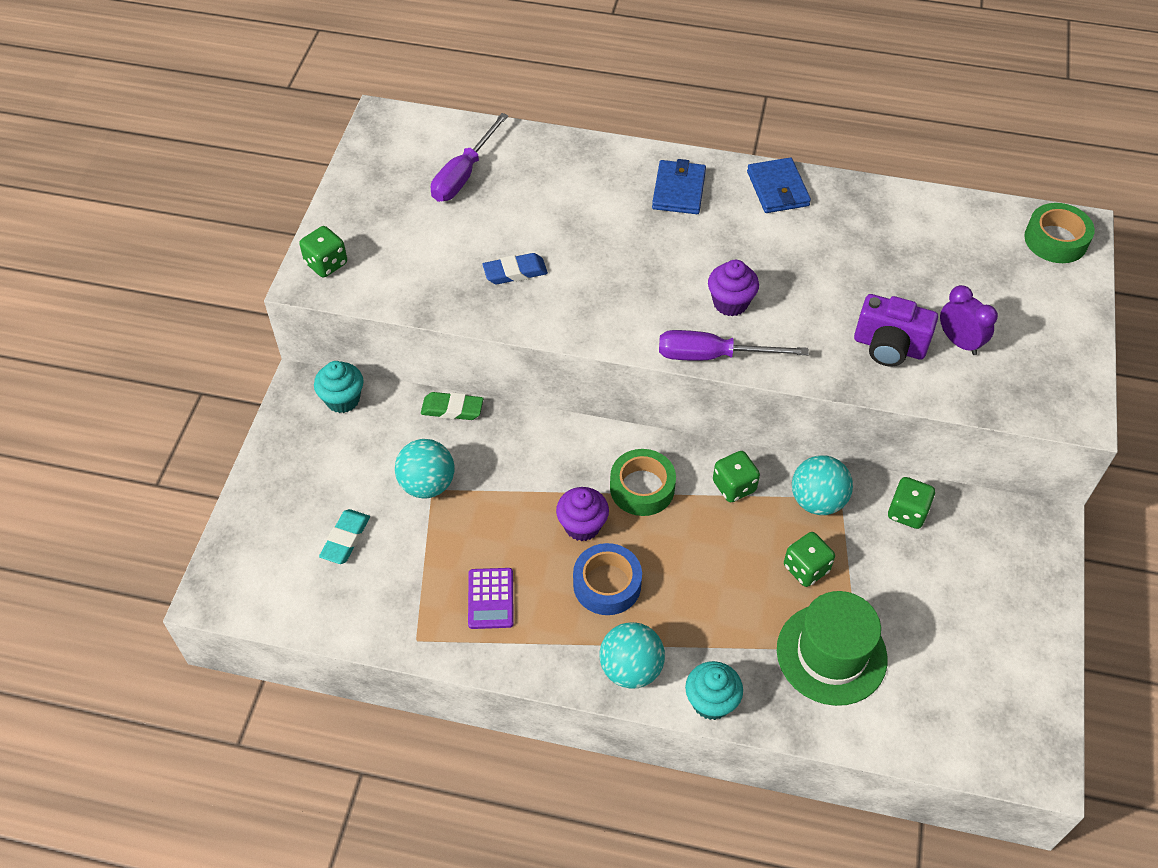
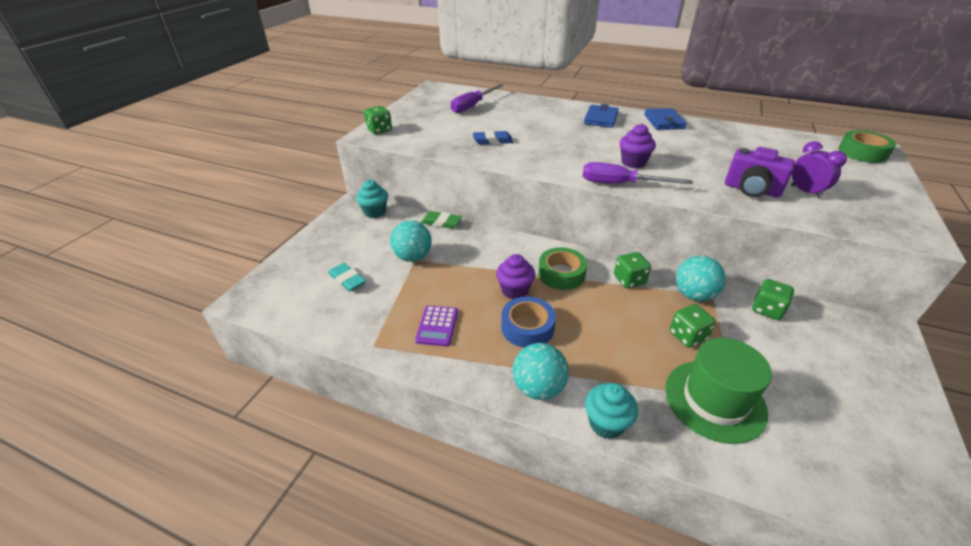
camera: 10 degrees right, 15 degrees down
turquoise eraser [319,509,370,564] -> turquoise eraser turned 75 degrees counterclockwise [328,263,366,291]

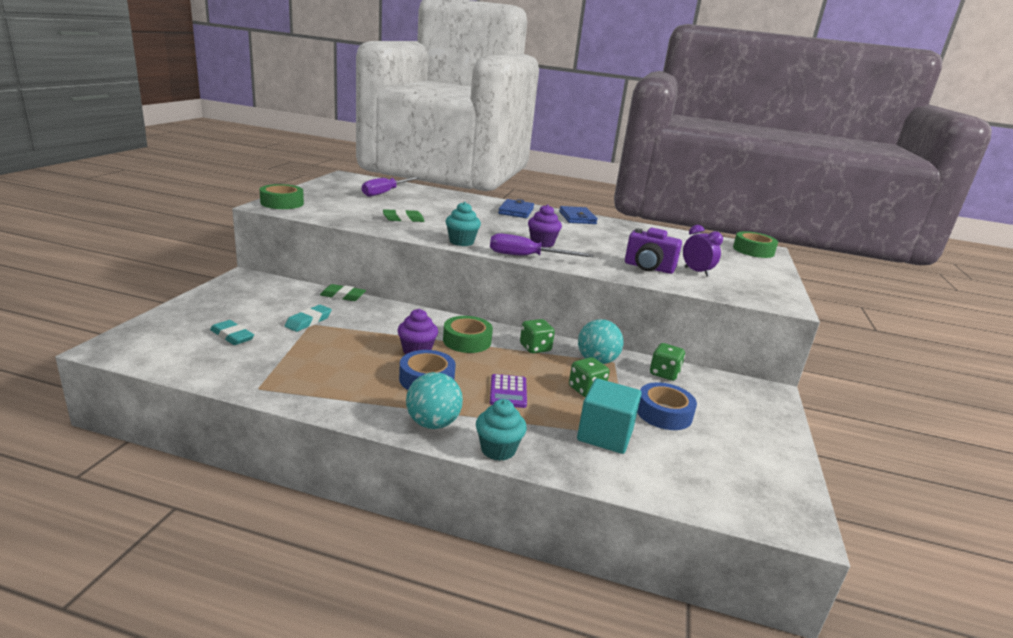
camera: 10 degrees left, 15 degrees down
turquoise cupcake [356,180,388,218] -> turquoise cupcake moved to [445,202,481,246]
green dice [364,106,392,134] -> green tape [259,184,304,209]
turquoise ball [390,220,432,262] -> turquoise eraser [285,305,332,332]
purple calculator [415,306,458,346] -> purple calculator moved to [490,374,527,408]
blue eraser [473,131,513,145] -> green eraser [383,209,425,222]
green hat [665,338,772,444] -> turquoise cube [577,378,642,454]
none -> blue tape [637,382,697,430]

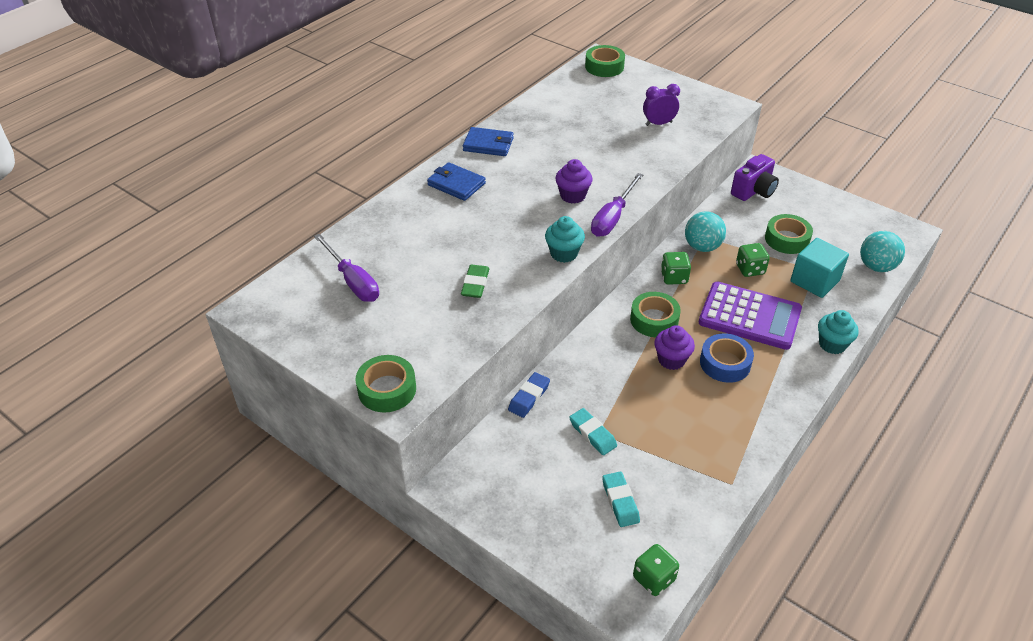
camera: 65 degrees left, 20 degrees up
turquoise eraser [210,320,254,345] -> turquoise eraser turned 75 degrees counterclockwise [602,472,640,527]
green eraser [320,284,366,301] -> blue eraser [508,372,550,418]
turquoise ball [406,372,463,429] -> turquoise ball moved to [860,231,905,272]
purple calculator [490,374,527,408] -> purple calculator [699,282,802,350], size x2.02
purple camera [625,228,682,274] -> purple camera moved to [731,154,779,201]
blue tape [637,382,697,430] -> green tape [765,214,813,254]
green dice [650,343,685,381] -> green dice moved to [633,544,679,596]

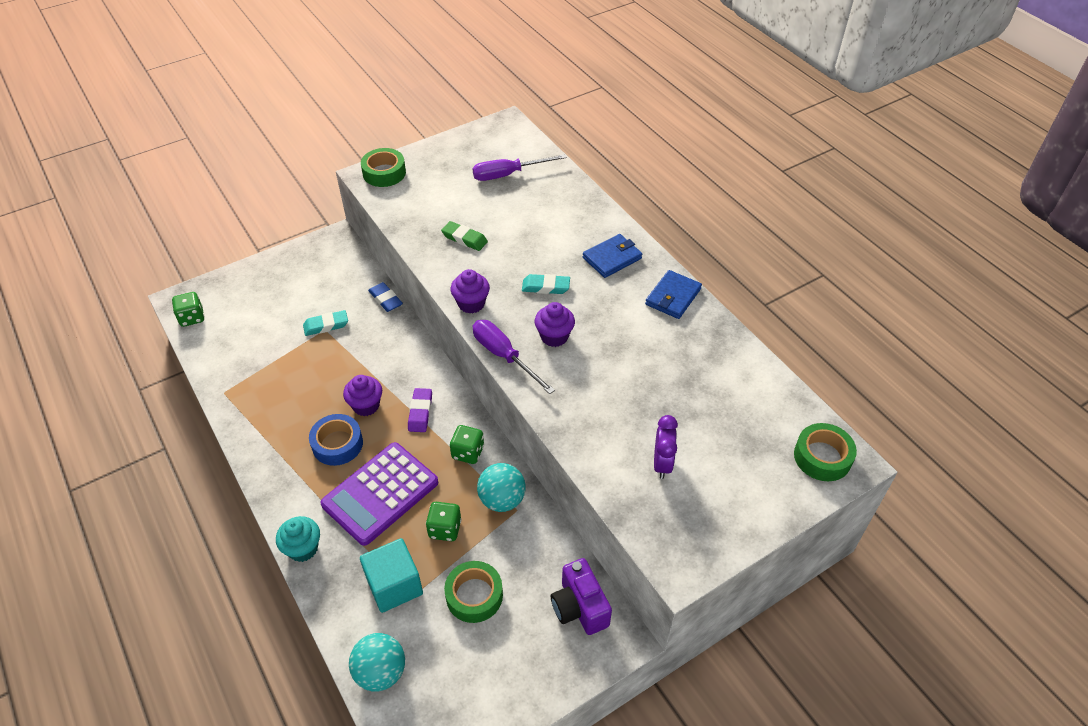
camera: 110 degrees right, 5 degrees up
turquoise cupcake [545,216,585,263] -> purple cupcake [450,269,490,313]
turquoise eraser [602,472,640,527] -> turquoise eraser moved to [522,274,570,294]
green tape [630,292,681,337] -> purple eraser [408,388,432,432]

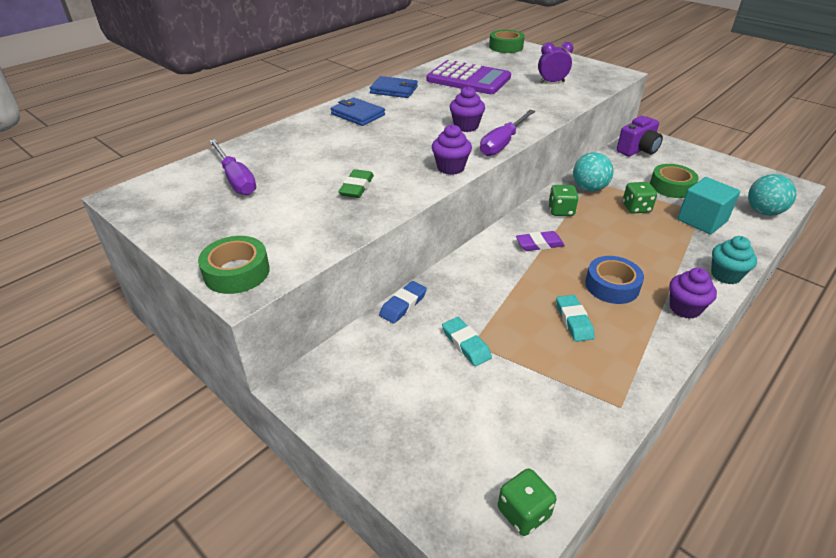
camera: 105 degrees left, 10 degrees down
purple calculator [320,442,438,546] -> purple calculator moved to [426,60,511,94]
purple cupcake [343,375,382,416] -> purple cupcake moved to [669,268,717,319]
turquoise eraser [522,274,570,294] -> turquoise eraser moved to [556,295,595,342]

